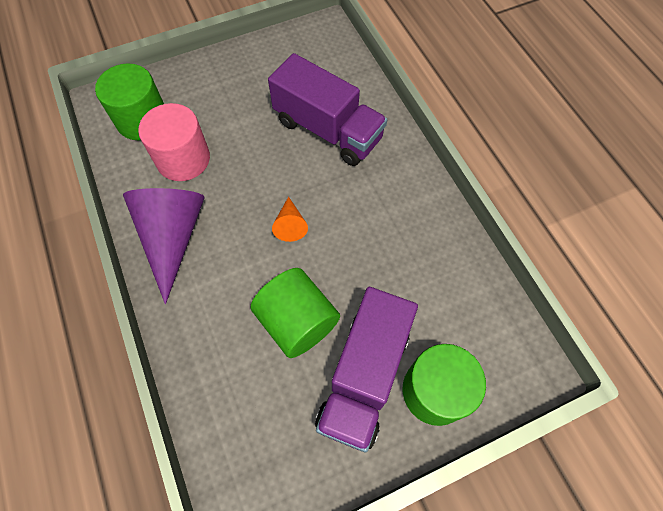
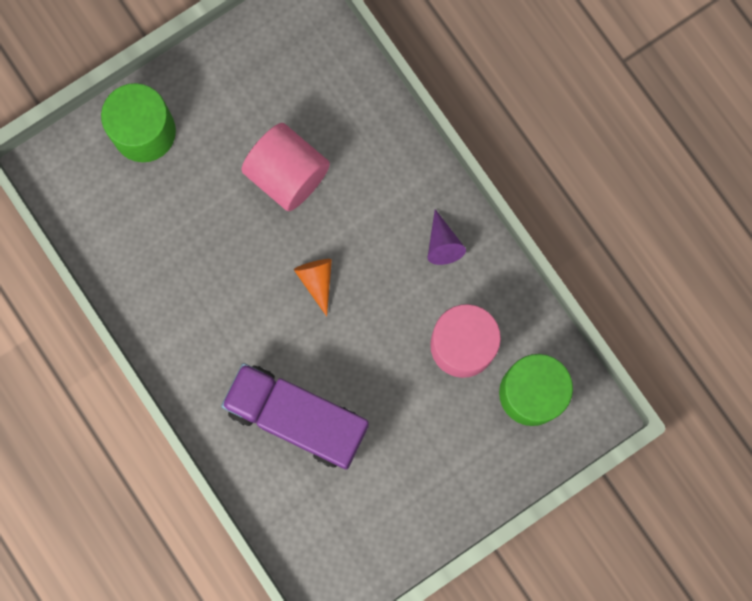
camera: 170 degrees right, 15 degrees up
purple cone [123,188,205,304] -> purple cone [428,209,466,265], size x0.47
green cylinder [251,268,340,358] -> pink cylinder [241,123,330,211]
purple truck [315,287,418,452] -> none

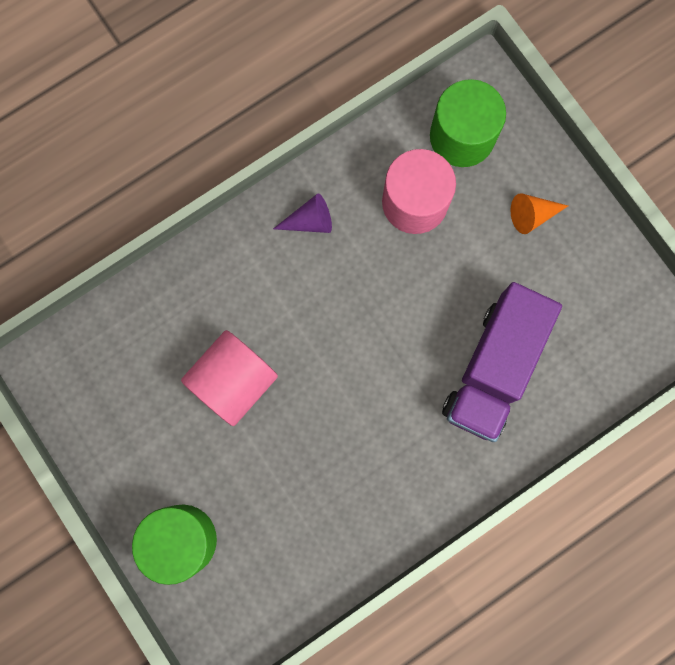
camera: 90 degrees left, 0 degrees up
orange cone [294,259,332,316] -> orange cone moved to [511,193,568,234]

